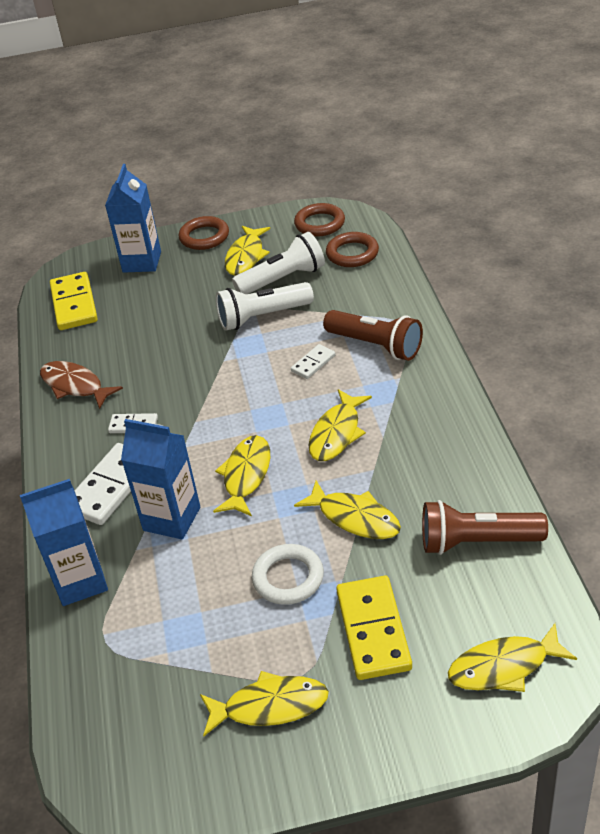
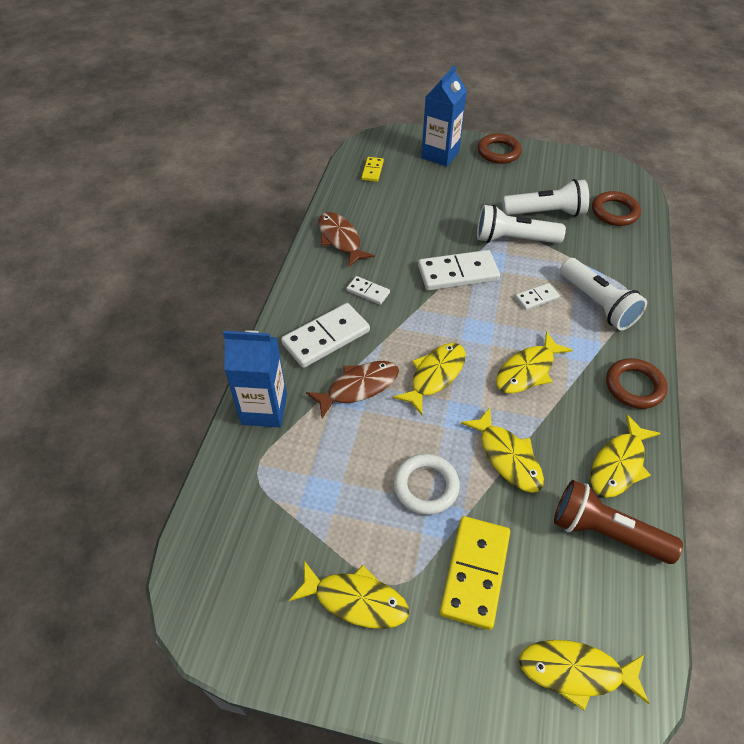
camera: 20 degrees right, 10 degrees up
yellow domino [50,272,98,330] -> yellow domino [361,157,384,182], size x0.52
blue carton [121,419,200,539] -> brown fish [306,361,399,419]
yellow fish [225,226,270,276] -> yellow fish moved to [591,415,661,498]
brown ring [294,203,345,237] -> brown ring moved to [606,358,668,409]
brown flashlight [323,310,423,361] -> white flashlight [560,258,647,330]
none -> white domino [418,250,500,290]

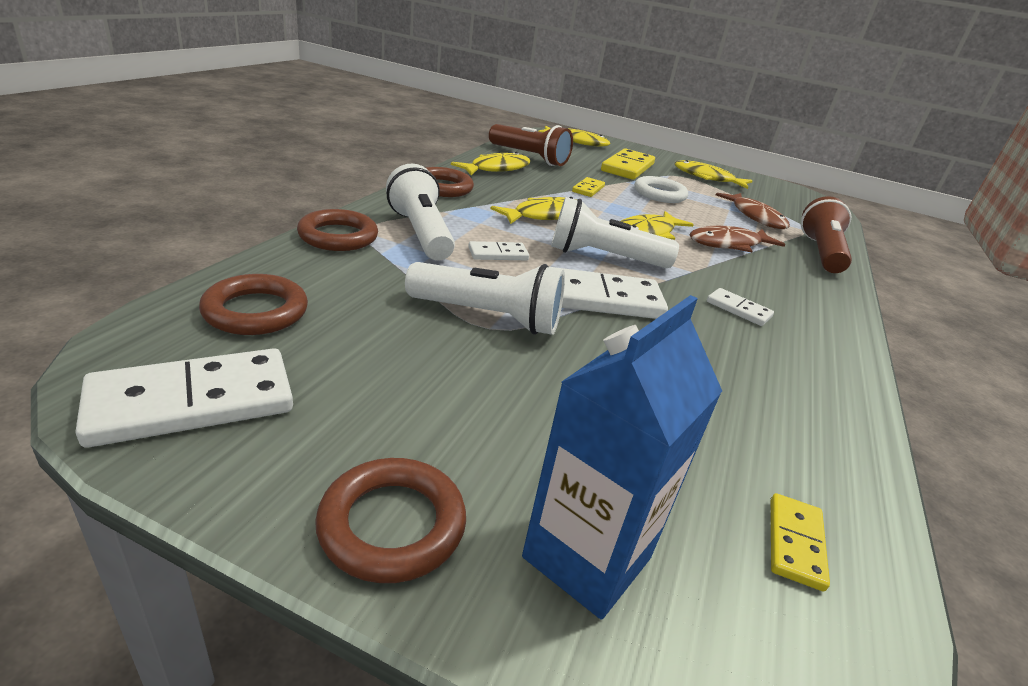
camera: 175 degrees left, 20 degrees down
blue carton [223,331,287,427] -> brown flashlight [801,196,852,273]
white domino [281,303,370,368] -> white domino moved to [75,348,293,448]
brown fish [318,212,375,267] -> brown fish moved to [716,193,790,229]
yellow fish [461,408,544,493] -> yellow domino [572,177,605,197]
white flashlight [502,179,589,217] -> white flashlight moved to [551,197,679,268]
none -> brown ring [297,209,378,251]

